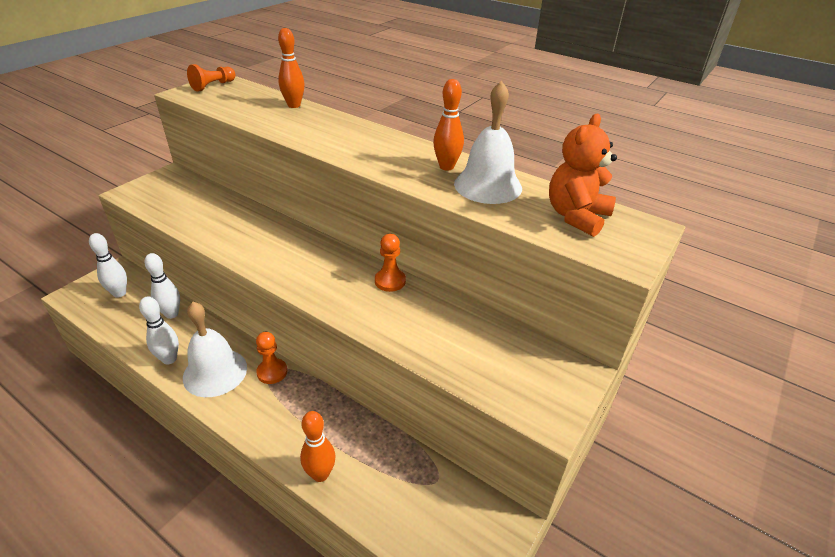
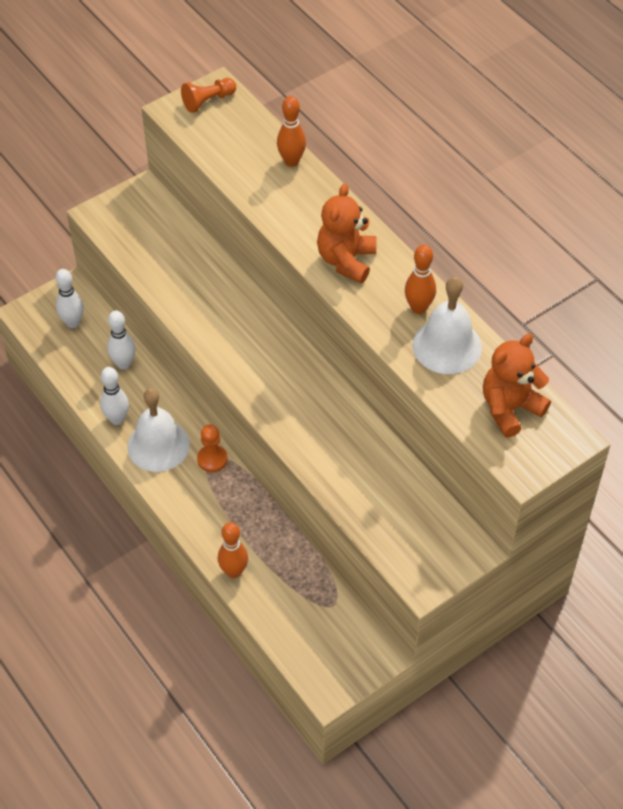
camera: 20 degrees right, 15 degrees up
orange pawn [375,234,406,292] -> none
none -> orange teddy bear [317,183,377,283]

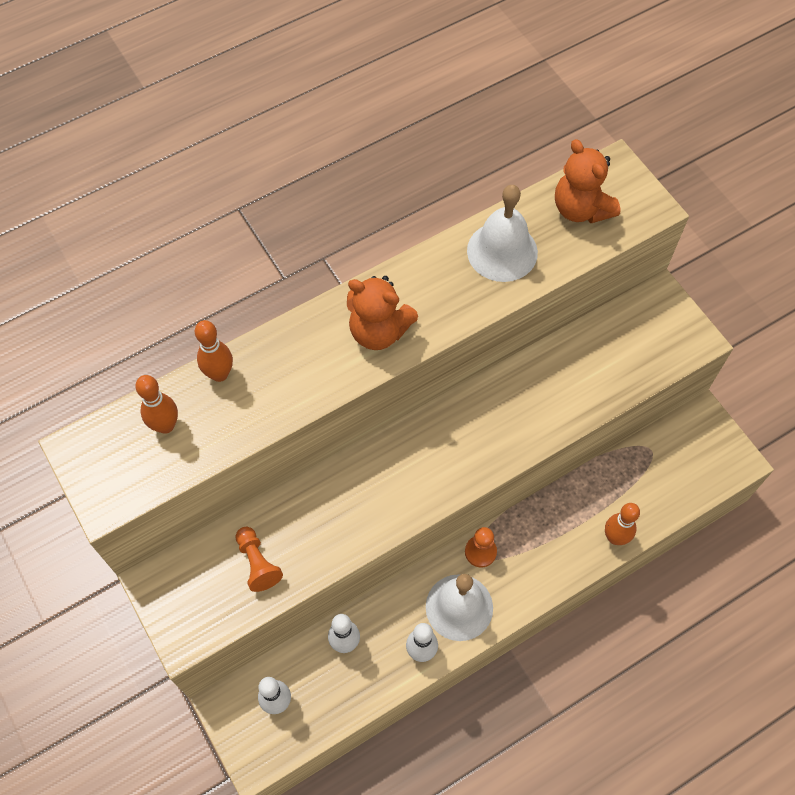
camera: 85 degrees left, 10 degrees up
orange pawn [181,78,236,113] -> orange pawn moved to [235,527,283,592]
orange bowling pin [405,244,436,314] -> orange bowling pin moved to [135,375,178,434]

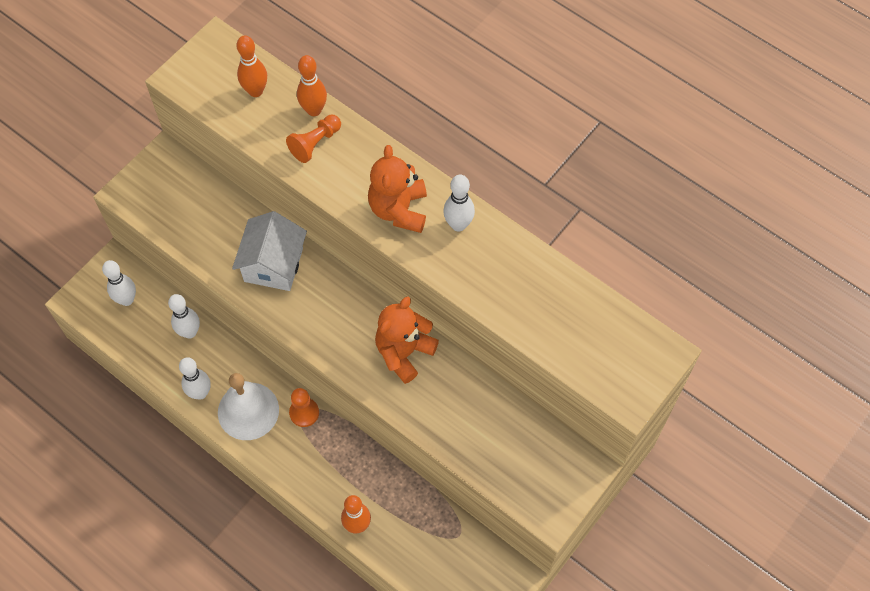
camera: 70 degrees right, 0 degrees up
orange pawn [235,527,283,592] -> orange pawn moved to [286,115,341,163]
white bell [467,185,538,282] -> none
orange teddy bear [555,139,621,223] -> orange teddy bear moved to [375,297,439,384]
none -> white house [232,211,307,291]
none -> white bowling pin [443,175,475,232]

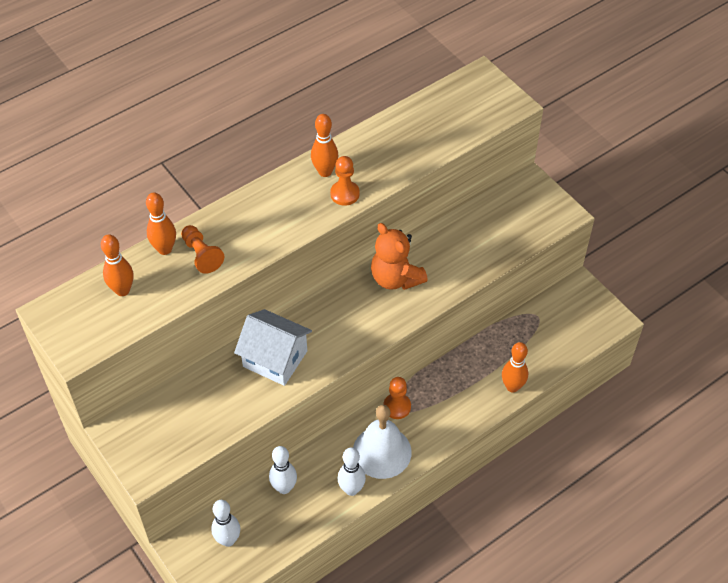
camera: 75 degrees left, 10 degrees down
orange teddy bear [368,145,427,233] -> none
white bowling pin [443,175,475,232] -> orange bowling pin [311,114,338,177]
none -> orange pawn [330,156,360,206]

